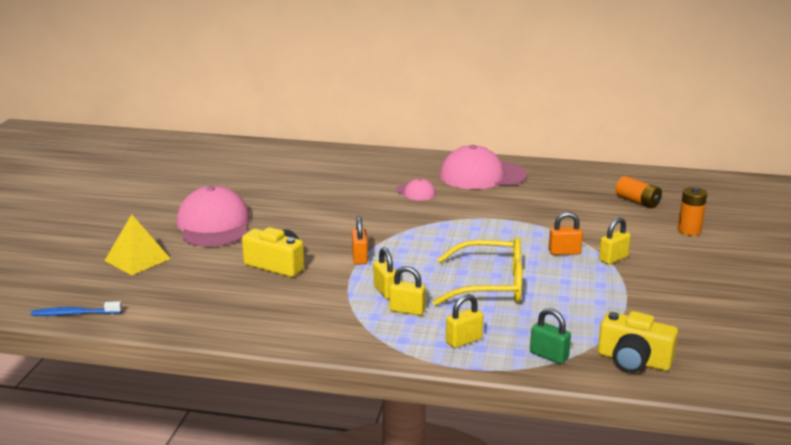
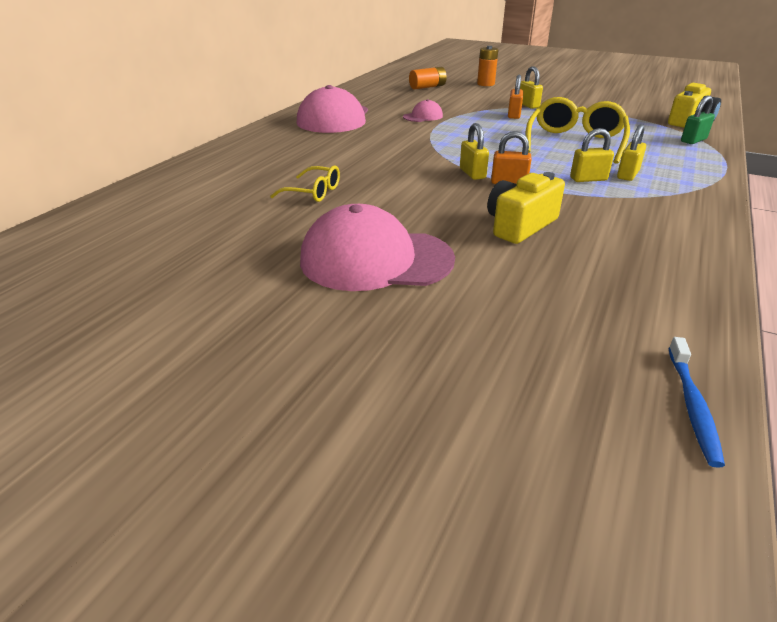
camera: 75 degrees left, 10 degrees up
yellow pyramid [105,214,171,275] -> none
pink cap [396,179,436,201] -> pink cap moved to [403,99,443,122]
yellow padlock [446,294,483,348] -> yellow padlock moved to [460,123,489,180]
none -> yellow glasses [270,165,340,202]

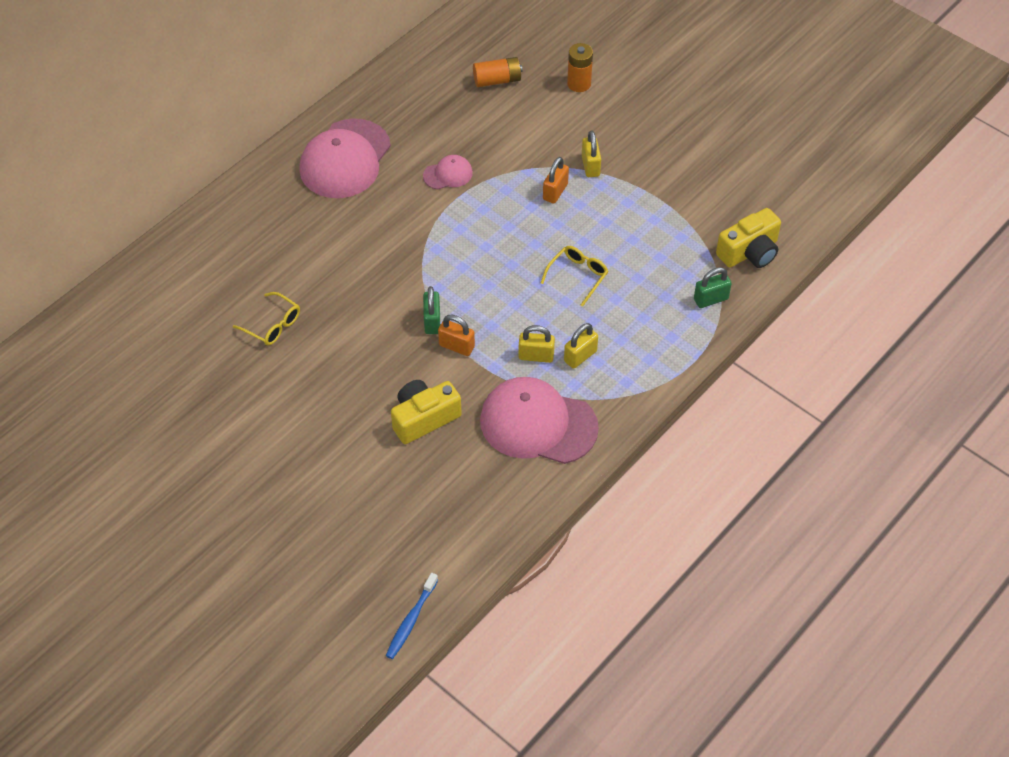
camera: 15 degrees right, 20 degrees up
pink cap [300,204,455,291] -> pink cap moved to [480,377,599,464]
yellow padlock [460,123,489,180] -> green padlock [423,286,440,334]
yellow glasses [525,97,630,164] -> yellow glasses [541,246,608,307], size x0.54

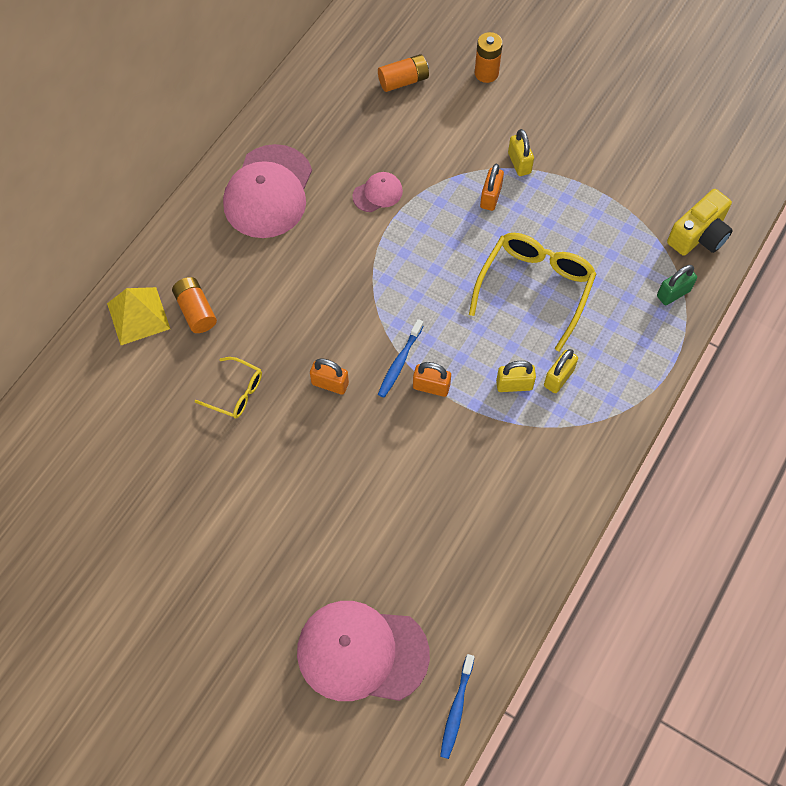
camera: 10 degrees left, 10 degrees up
yellow camera [391,380,462,444] -> none
green padlock [423,286,440,334] -> blue toothbrush [378,319,423,397]
pink cap [480,377,599,464] -> pink cap moved to [297,601,430,701]
yellow glasses [541,246,608,307] -> yellow glasses [469,233,596,352], size x1.86
none -> yellow pyramid [107,287,170,345]
none -> orange battery [172,277,217,333]
none -> orange padlock [310,358,349,395]

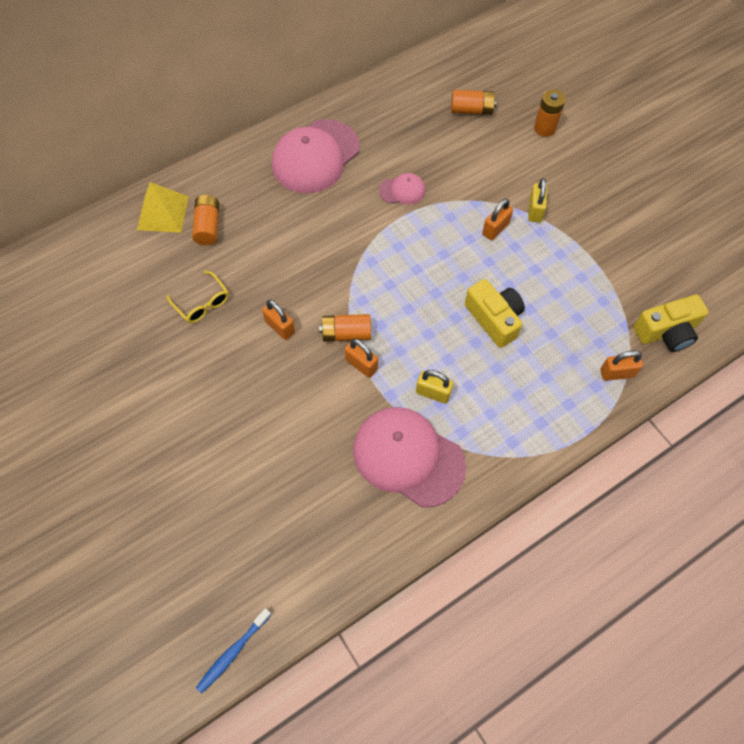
camera: 25 degrees right, 0 degrees up
pink cap [297,601,430,701] -> pink cap moved to [353,407,466,508]
blue toothbrush [378,319,423,397] -> orange battery [319,314,371,342]
yellow glasses [469,233,596,352] -> yellow camera [465,279,525,348]
yellow padlock [544,349,578,393] -> none
green padlock [657,265,697,305] -> orange padlock [600,351,643,381]

